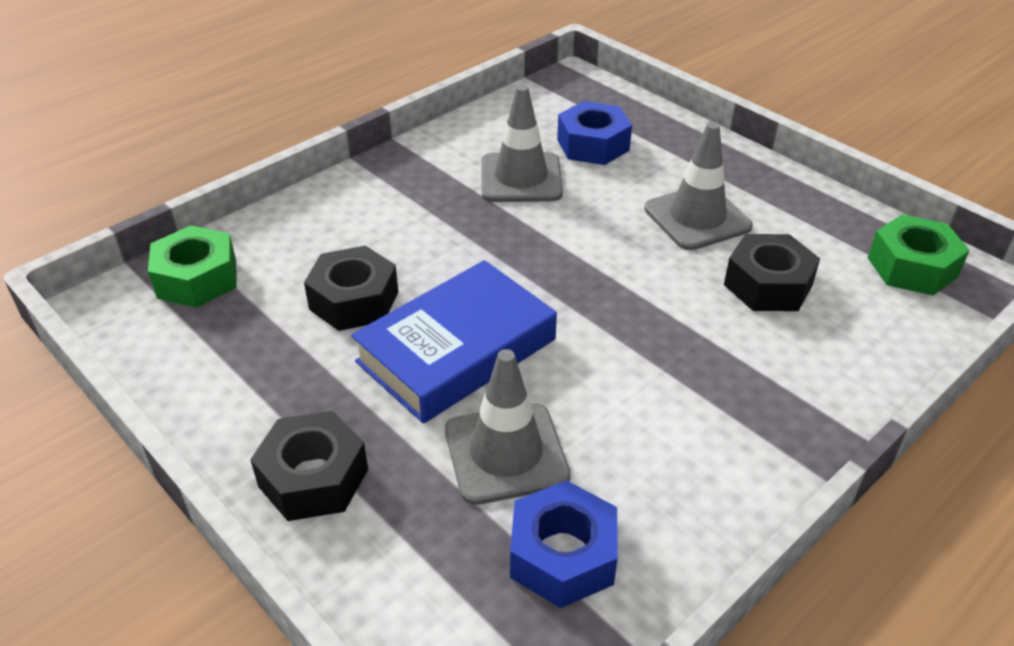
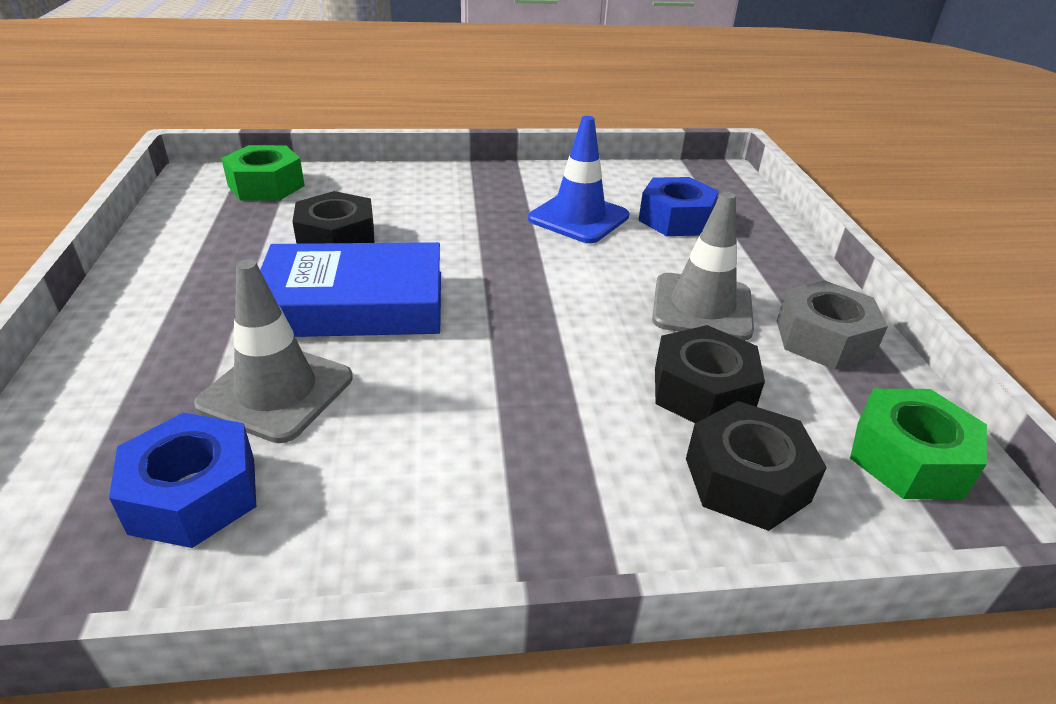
camera: 35 degrees right, 5 degrees down
black nut [250,411,368,521] -> black nut moved to [686,401,827,531]
grey traffic cone [481,85,563,202] -> blue traffic cone [528,116,629,243]
none -> grey nut [777,280,888,370]

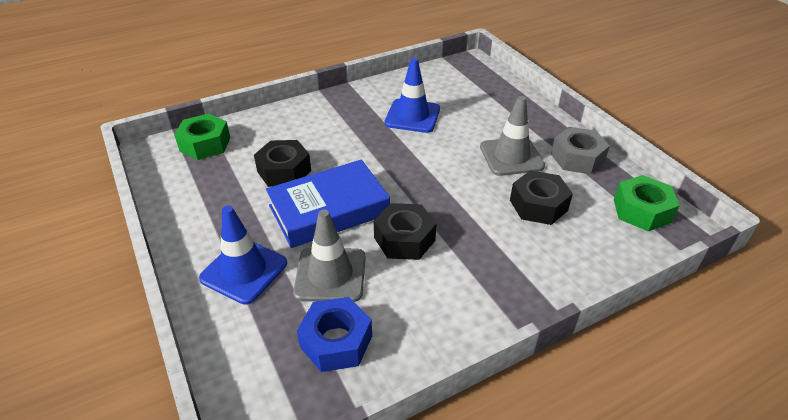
camera: 20 degrees left, 5 degrees up
blue nut [638,177,719,236] -> none
black nut [686,401,827,531] -> black nut moved to [374,203,437,260]
none -> blue traffic cone [199,206,287,305]

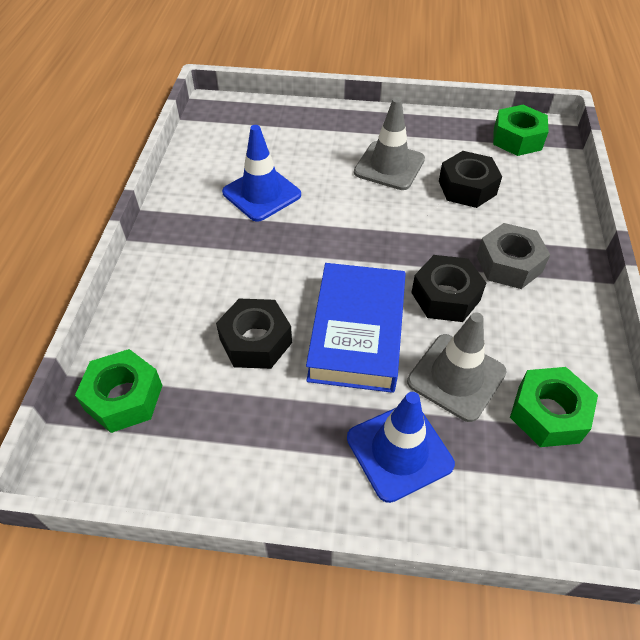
camera: 55 degrees left, 10 degrees up
blue nut [297,297,372,372] -> green nut [510,367,598,447]
grey nut [551,127,610,174] -> grey nut moved to [477,223,550,289]

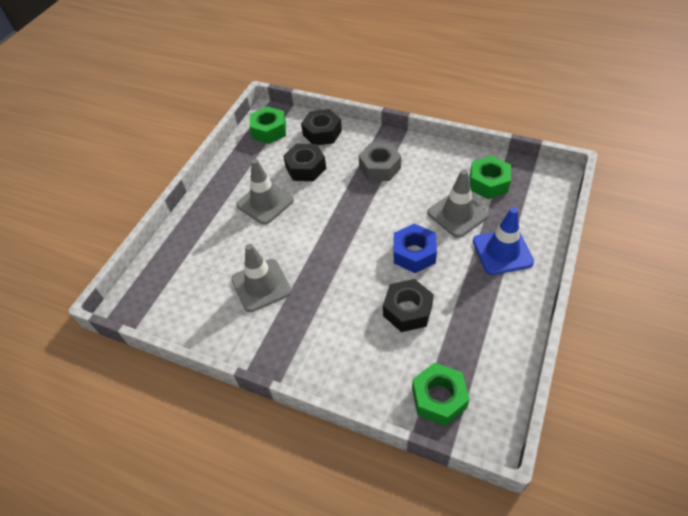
camera: 70 degrees left, 0 degrees up
blue traffic cone [222,125,301,222] -> grey traffic cone [231,244,292,312]
blue book [306,263,406,393] -> blue nut [394,224,437,273]
black nut [411,255,486,322] -> black nut moved to [301,109,342,145]

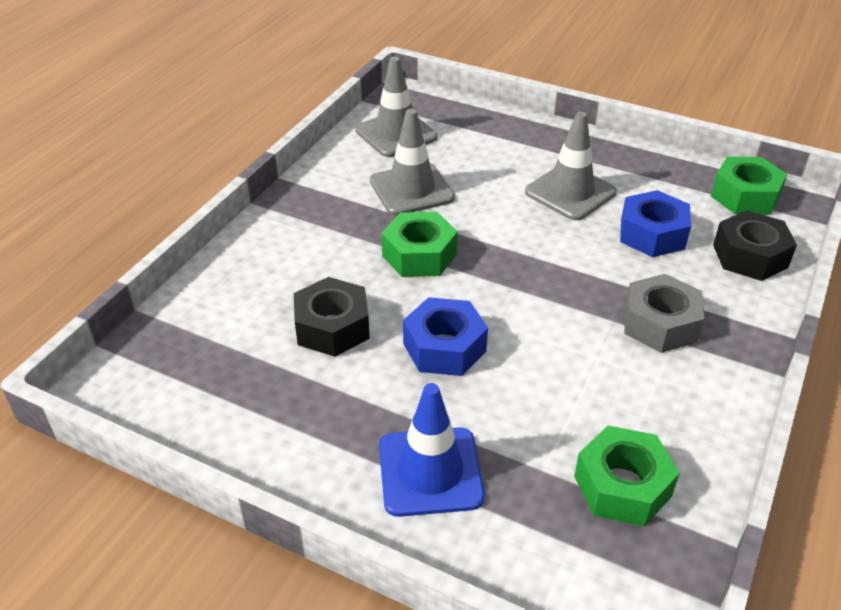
camera: 90 degrees right, 10 degrees down
black nut [283,144,326,181] -> blue nut [620,190,691,257]
green nut [412,363,470,426] -> green nut moved to [381,212,458,277]
grey traffic cone [427,169,489,238] -> grey traffic cone moved to [355,56,438,157]

